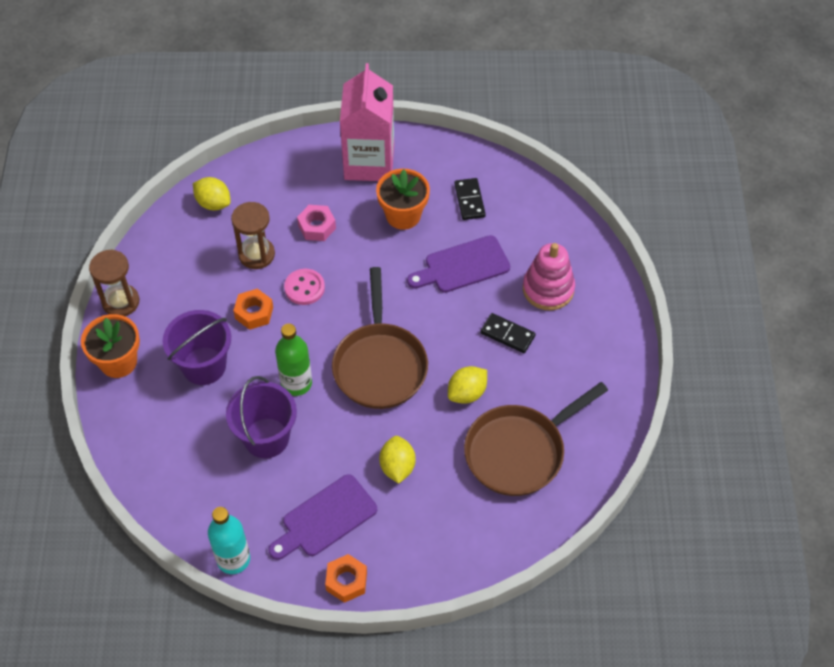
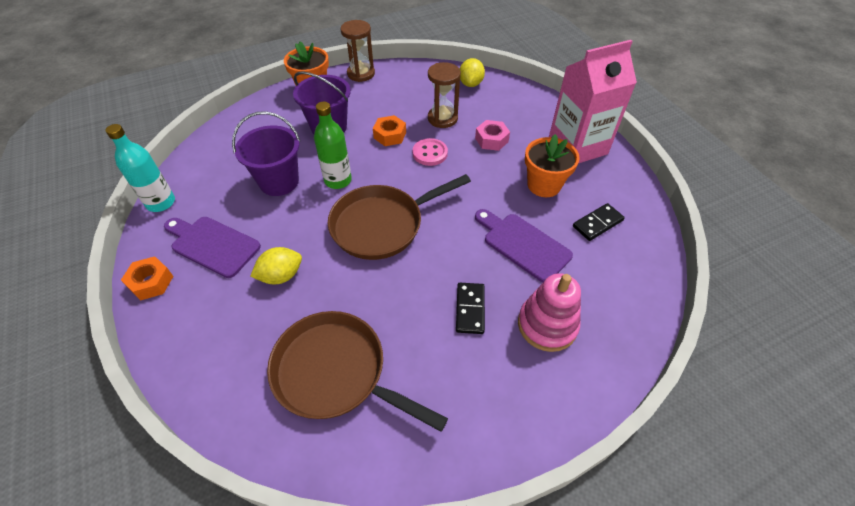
camera: 65 degrees right, 5 degrees down
yellow lemon [448,366,487,404] -> none

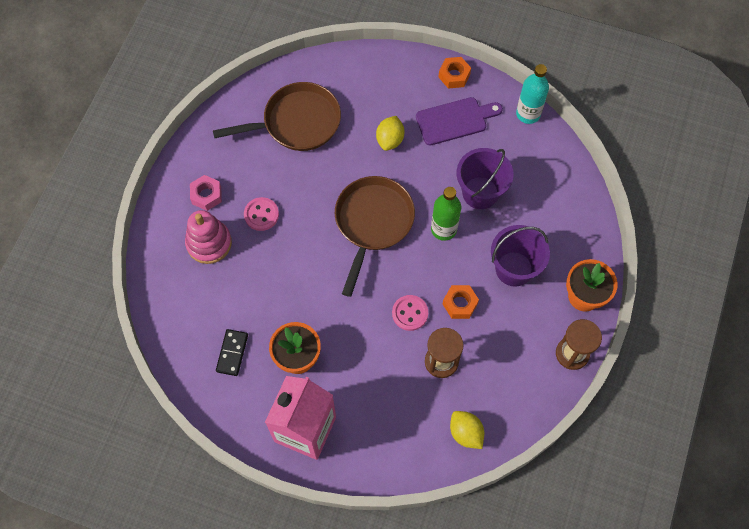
camera: 135 degrees right, 15 degrees up
black domino [456,283,485,334] -> pink button [244,197,279,231]
pink nut [475,120,510,151] -> pink nut moved to [190,175,222,211]
purple cutting board [475,209,573,282] -> none

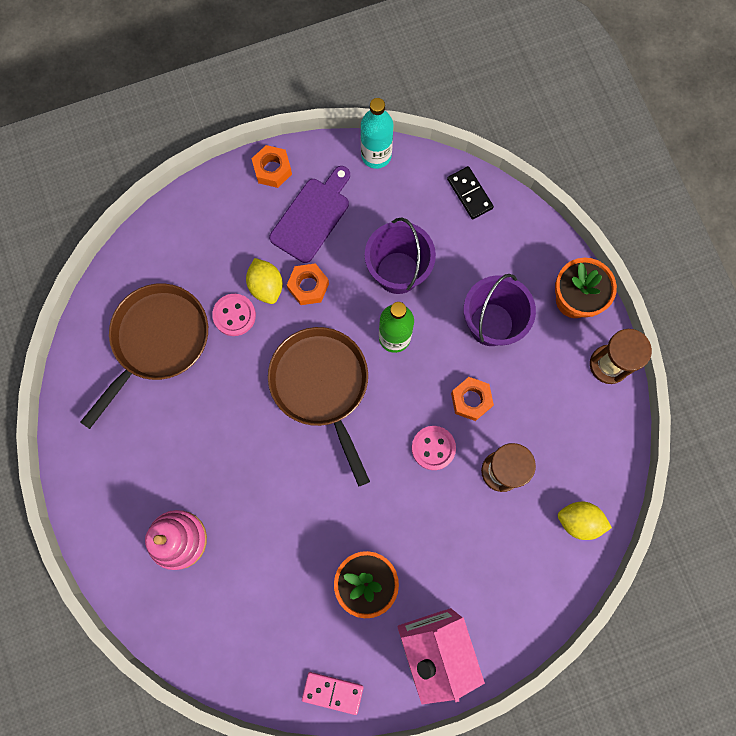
camera: 40 degrees left, 10 degrees up
pink nut [190,175,222,211] -> none
black domino [216,329,248,376] -> black domino moved to [447,166,494,219]
pink button [244,197,279,231] -> pink button moved to [212,294,256,336]
none -> orange nut [287,263,329,305]
none -> pink domino [302,672,363,715]

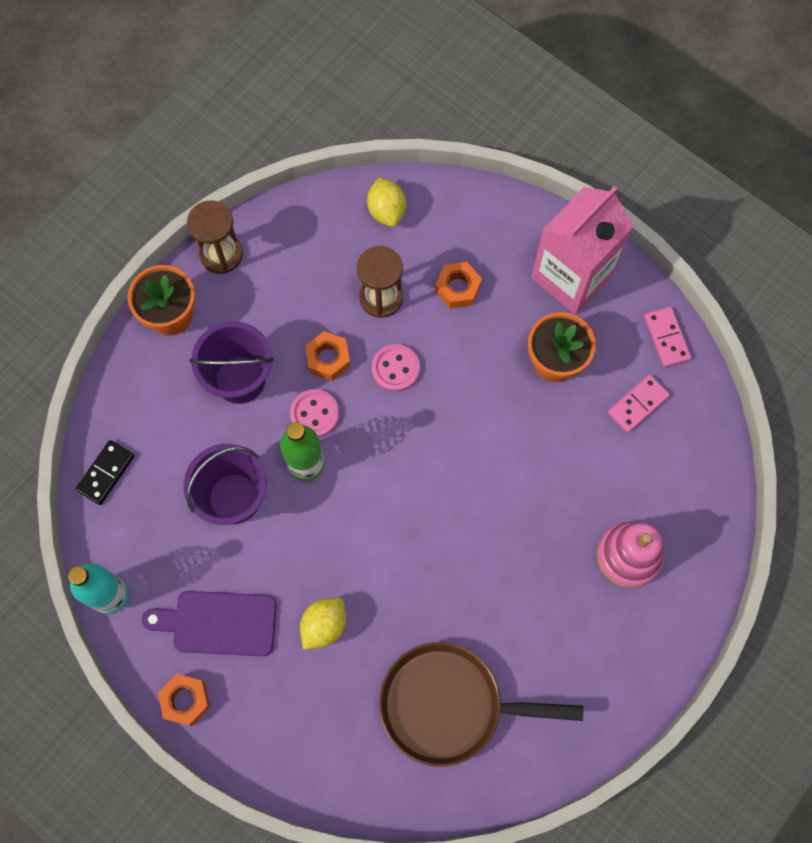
camera: 120 degrees left, 5 degrees down
pink button [212,294,256,336] -> pink button moved to [290,389,339,437]
brown pan [268,327,370,487] -> none
orange nut [287,263,329,305] -> orange nut moved to [435,262,482,309]
none -> pink domino [608,375,670,433]

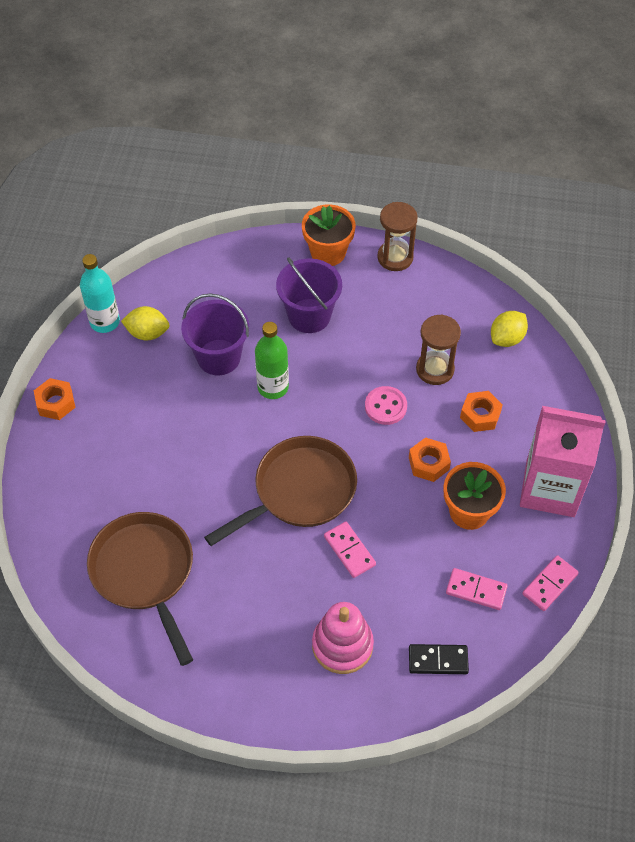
camera: 60 degrees right, 15 degrees down
black domino [75,440,135,505] -> black domino moved to [409,644,469,674]
purple cutting board [142,591,277,656] -> none
pink button [290,389,339,437] -> none
yellow lemon [300,597,346,649] -> yellow lemon moved to [121,306,170,340]
orange nut [305,331,351,381] -> orange nut moved to [409,437,451,482]
none -> brown pan [204,436,357,546]
none -> pink domino [324,521,376,578]

